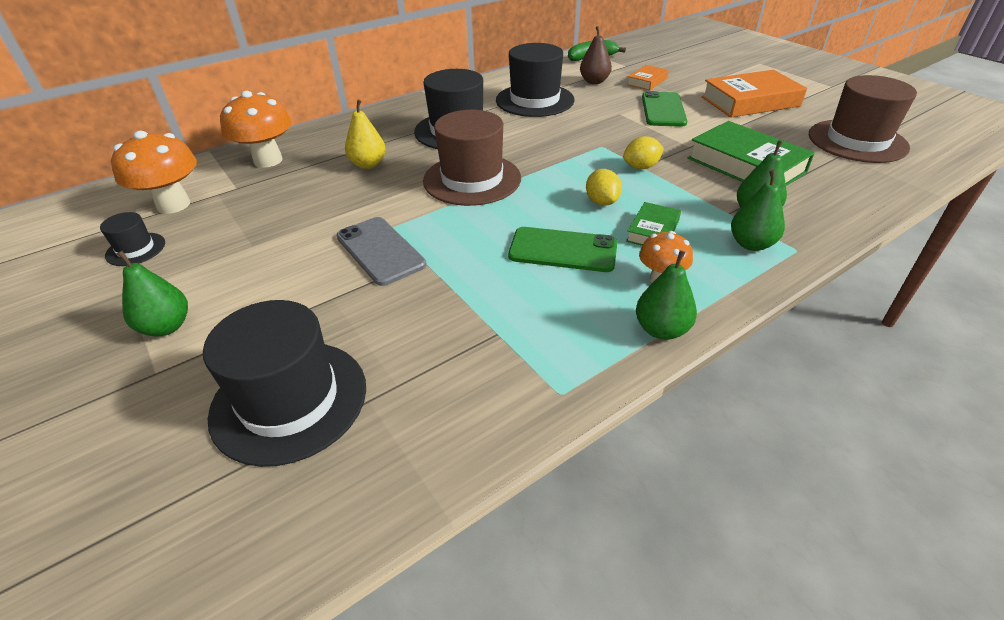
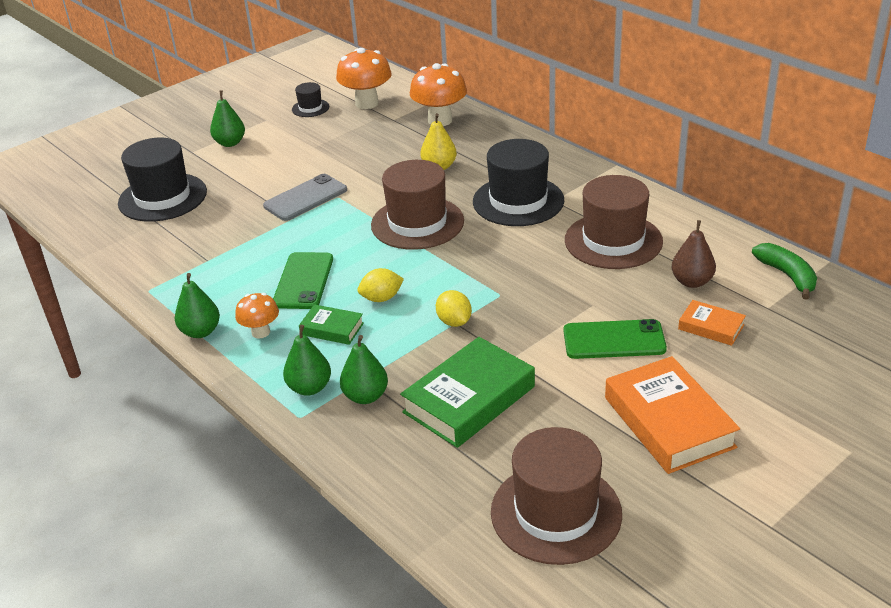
camera: 85 degrees right, 5 degrees down
black hat [496,43,575,117] -> brown hat [565,175,663,269]

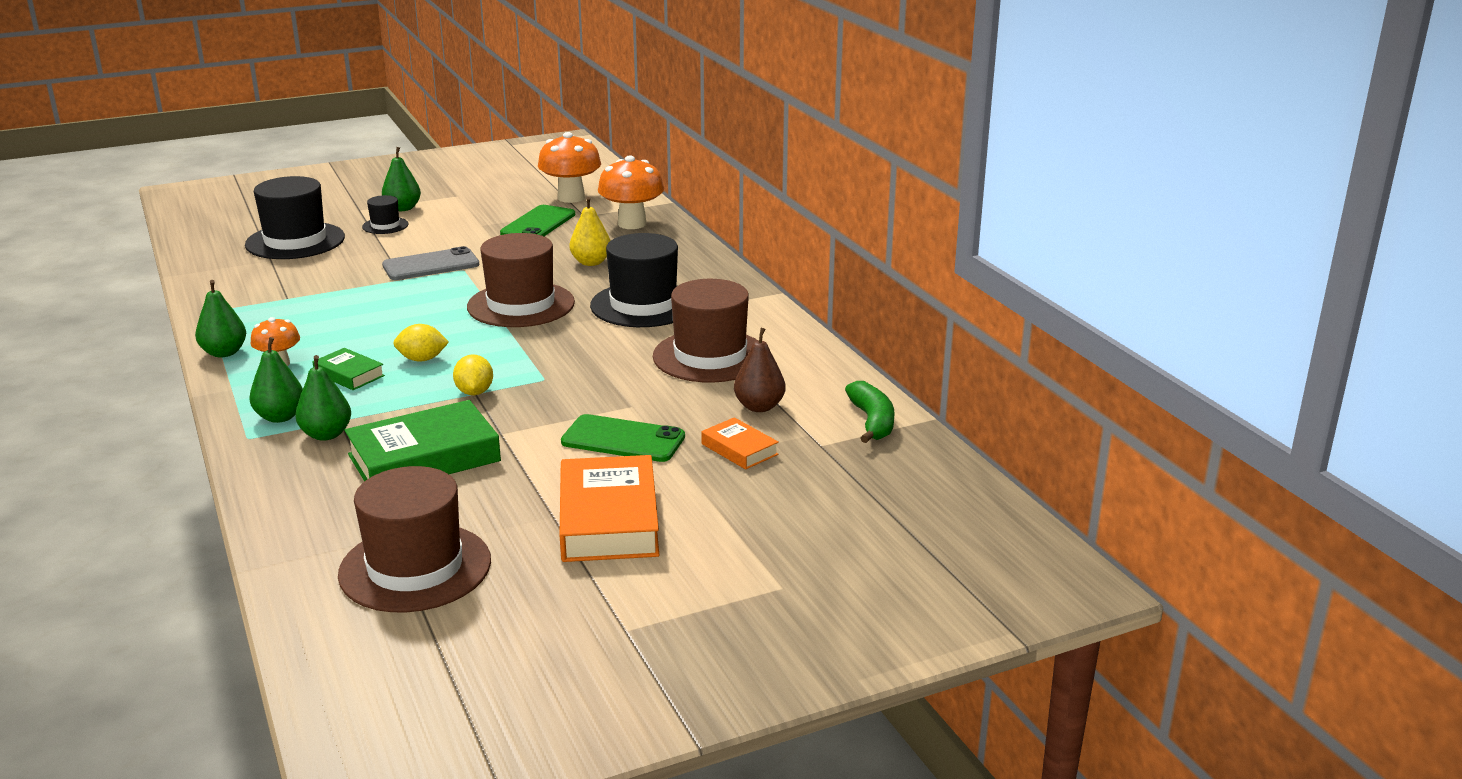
camera: 15 degrees right, 10 degrees down
green phone [273,252,333,309] -> green phone moved to [500,205,575,236]
black hat [292,82,329,117] -> black hat moved to [362,195,409,234]

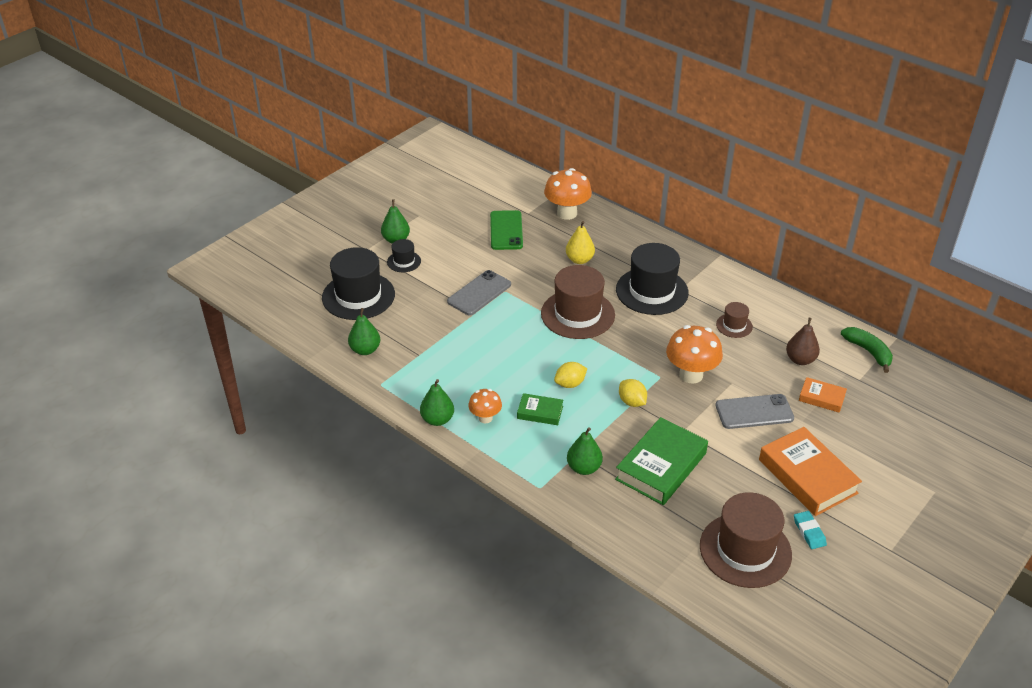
camera: 25 degrees left, 15 degrees up
green pear [249,337,303,423] -> green pear moved to [348,308,380,355]
orange mushroom [538,132,601,203] -> orange mushroom moved to [666,325,723,383]
green phone [561,414,685,462] -> grey phone [715,394,794,429]
brown hat [653,279,758,382] -> brown hat [716,302,753,338], size x0.48
none -> turquoise eraser [794,511,827,549]

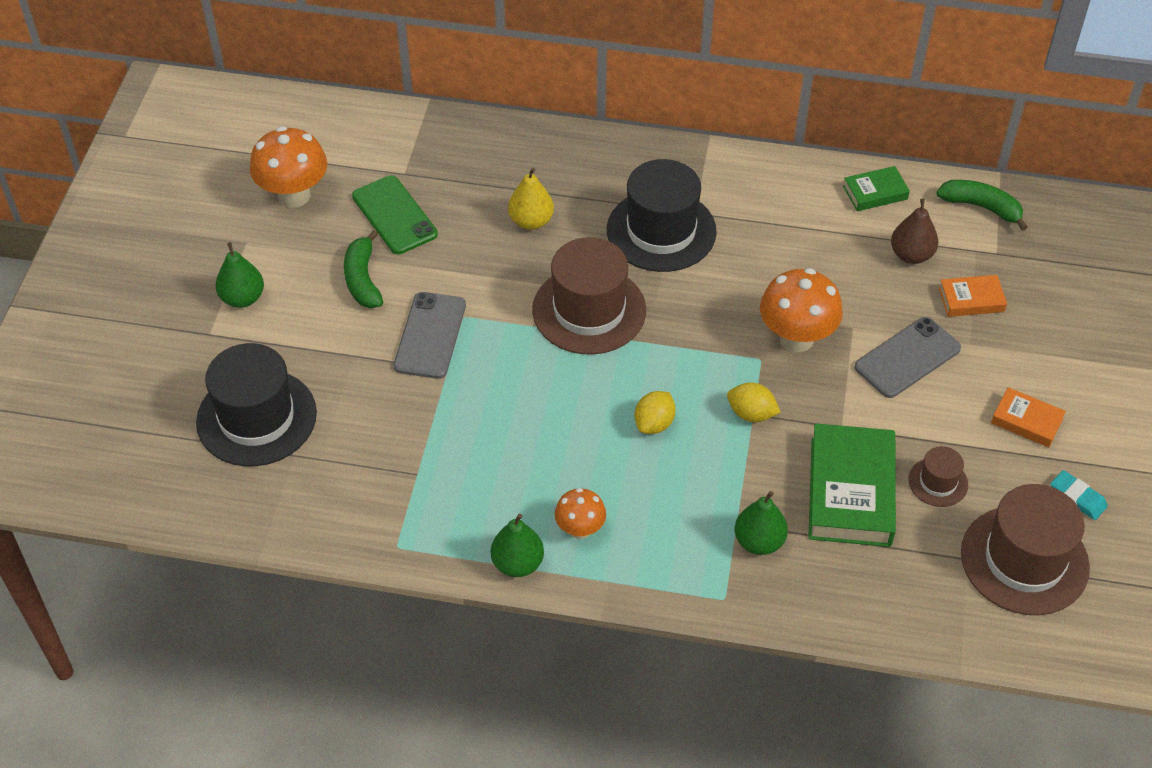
camera: 30 degrees left, 10 degrees up
green pear [348,308,380,355] -> none
black hat [387,239,421,272] -> none
green book [517,393,563,425] -> green book moved to [843,166,910,211]
orange mushroom [544,168,592,220] -> orange mushroom moved to [250,126,327,208]
brown hat [716,302,753,338] -> brown hat moved to [908,446,968,507]
orange book [759,427,862,516] -> orange book [991,387,1066,447], size x0.52
none -> green banana [344,230,383,308]

